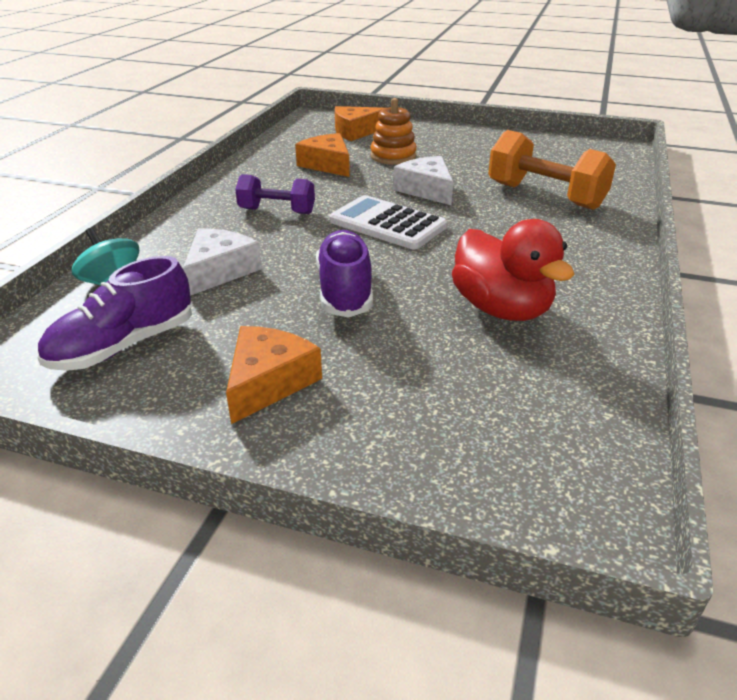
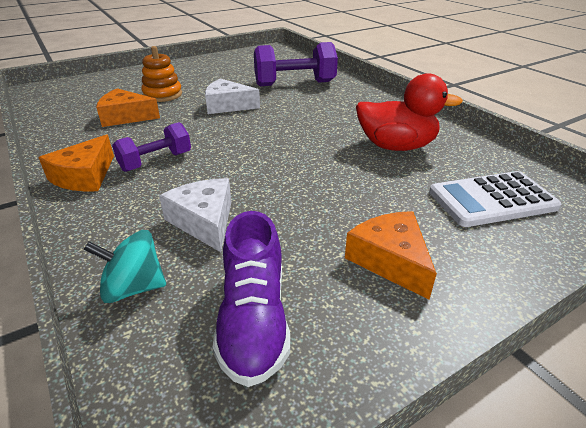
camera: 50 degrees left, 0 degrees up
purple shoe [316,230,373,318] -> none
white calculator [329,195,447,249] -> white calculator moved to [429,171,561,227]
orange cheese [335,106,384,141] -> orange cheese moved to [38,135,114,192]
orange dumbbell [488,130,616,210] -> purple dumbbell [254,42,338,86]

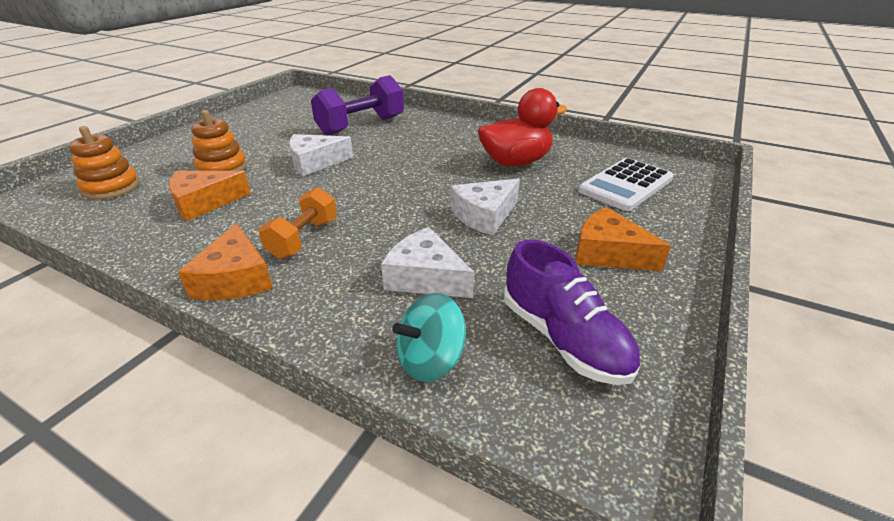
camera: 30 degrees left, 0 degrees up
purple dumbbell [112,122,191,172] -> orange dumbbell [259,187,337,259]
none -> orange stacking toy [69,126,140,199]
none -> white cheese [451,178,520,236]

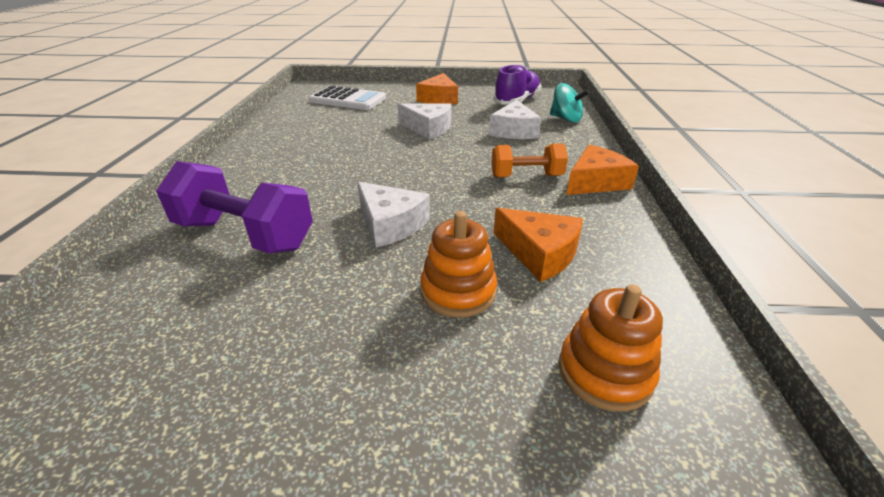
camera: 115 degrees left, 0 degrees up
red duck [478,88,568,166] -> none

